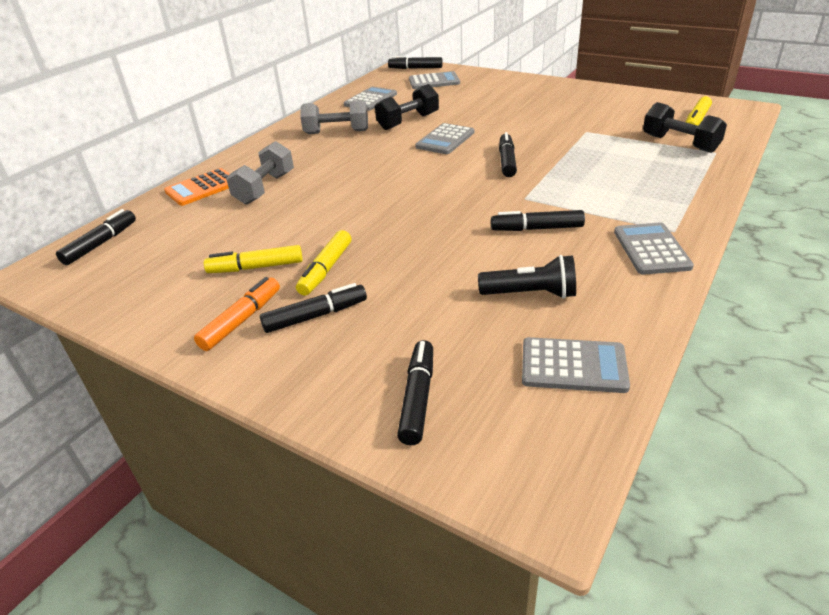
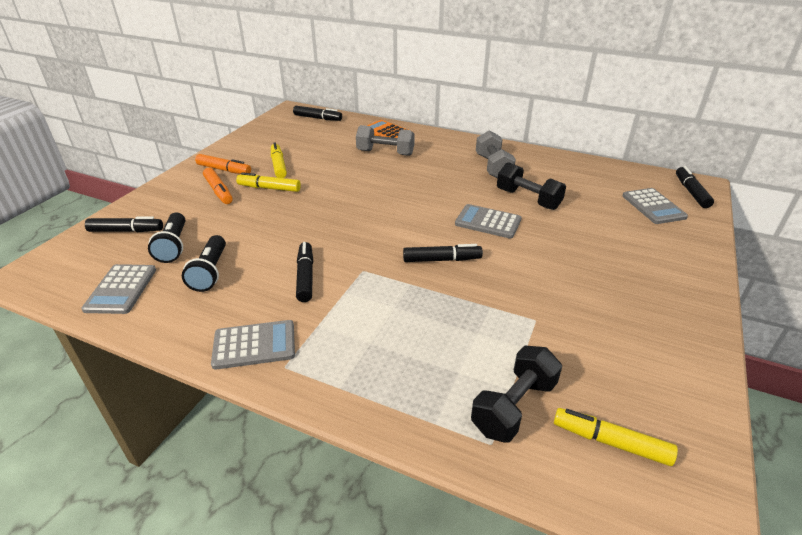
camera: 80 degrees right, 0 degrees up
black marker [260,283,367,333] -> orange marker [203,168,233,204]
grey calculator [344,86,397,111] -> none
none -> black flashlight [148,213,185,263]

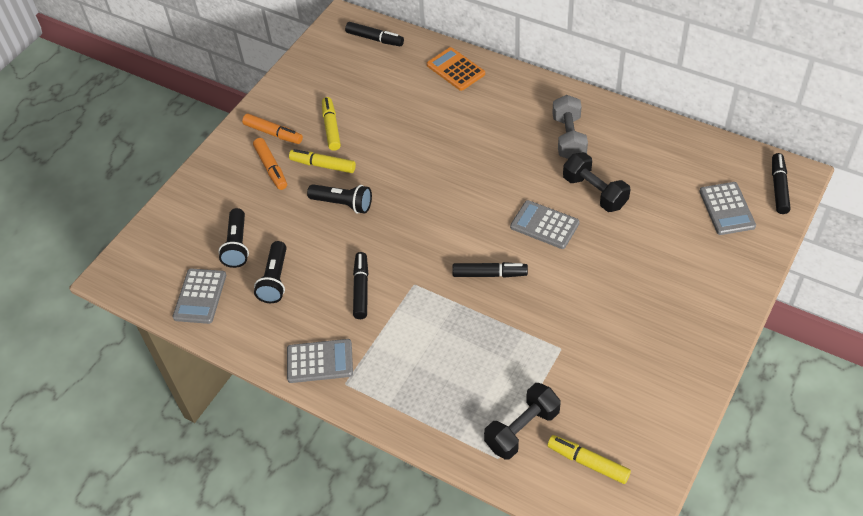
camera: 10 degrees right, 15 degrees up
black marker [85,217,163,232] -> none
grey dumbbell [356,125,415,156] -> none
none -> black flashlight [307,184,372,214]

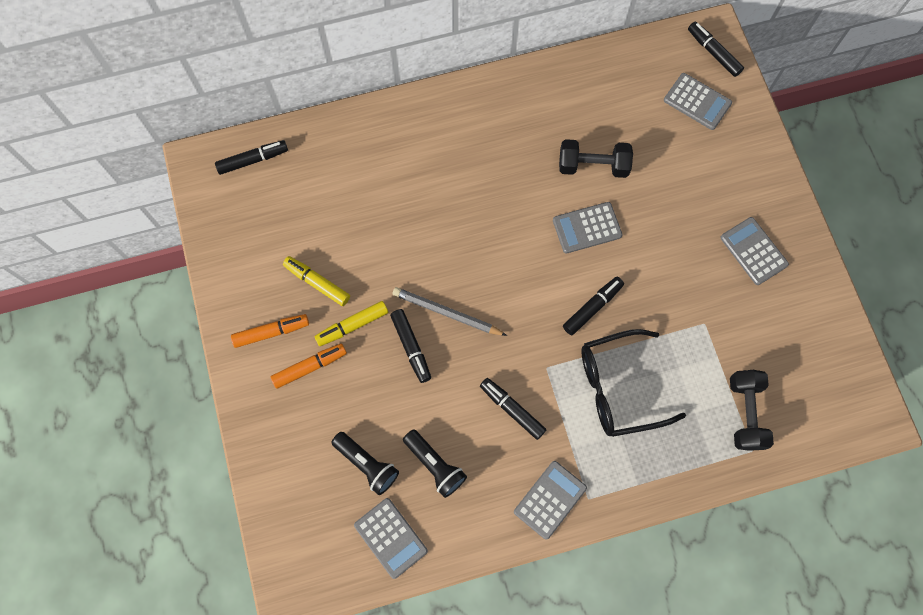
camera: 50 degrees left, 20 degrees up
orange marker [253,138,287,190] -> orange marker turned 45 degrees counterclockwise [271,343,347,389]
black flashlight [307,184,372,214] -> black marker [390,309,431,383]
orange calculator [427,47,485,91] -> none
yellow marker [547,435,631,484] -> none
grey dumbbell [552,95,588,159] -> none
none -> grey pencil [393,287,507,336]
none -> black glasses [581,329,686,437]
none -> grey calculator [720,217,789,285]

